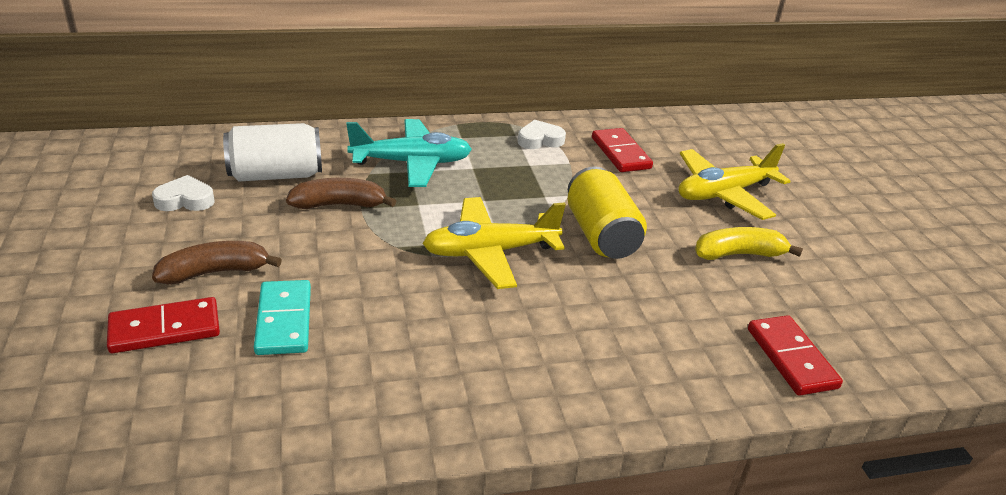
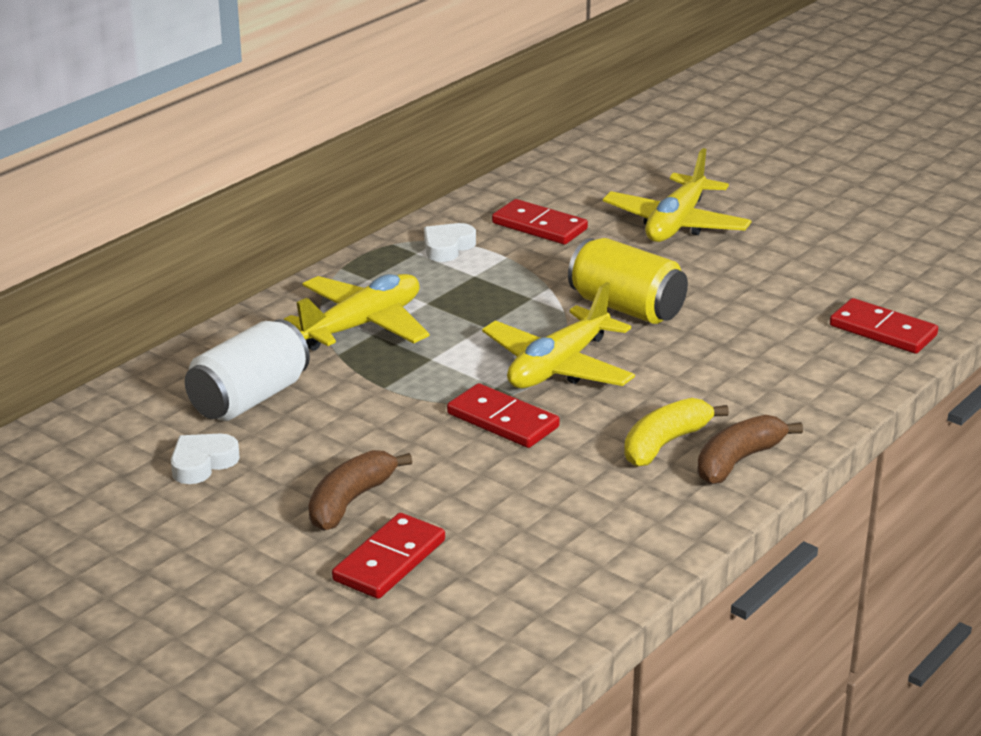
camera: 35 degrees left, 5 degrees down
turquoise domino [254,280,311,355] -> none
brown banana [286,178,396,209] -> brown banana moved to [697,415,803,484]
turquoise plane [346,119,472,187] -> yellow plane [283,274,429,351]
yellow banana [695,227,803,260] -> yellow banana moved to [624,398,729,467]
none -> red domino [447,383,560,448]

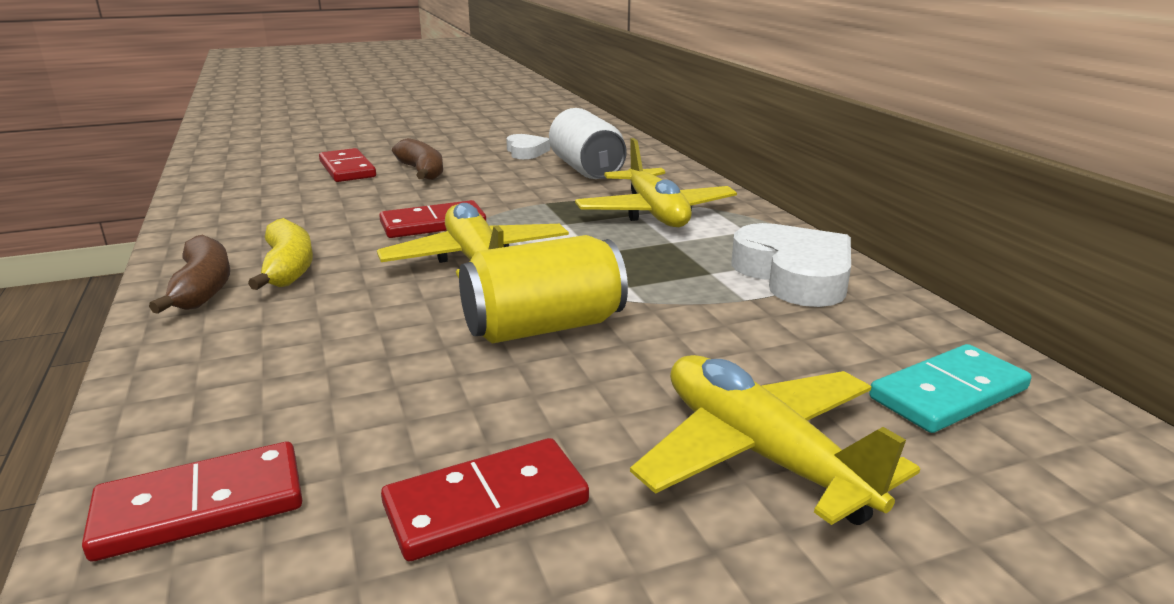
camera: 120 degrees right, 5 degrees down
white heart [424,223,476,262] -> white heart [731,223,851,307], size x1.75
red domino [492,199,588,245] -> red domino moved to [381,438,589,561]
none -> turquoise domino [869,344,1031,433]

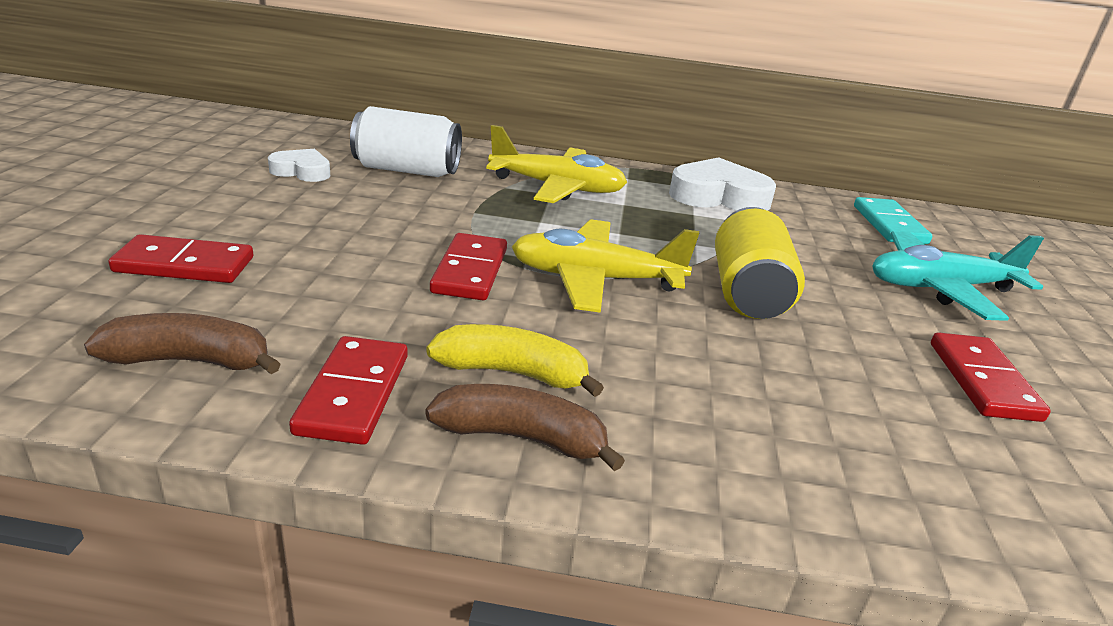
camera: 65 degrees left, 5 degrees up
red domino [82,442,302,562] -> red domino moved to [289,336,408,445]
brown banana [392,138,443,180] -> brown banana moved to [84,313,281,374]
yellow plane [630,355,920,525] -> turquoise plane [872,231,1044,321]

